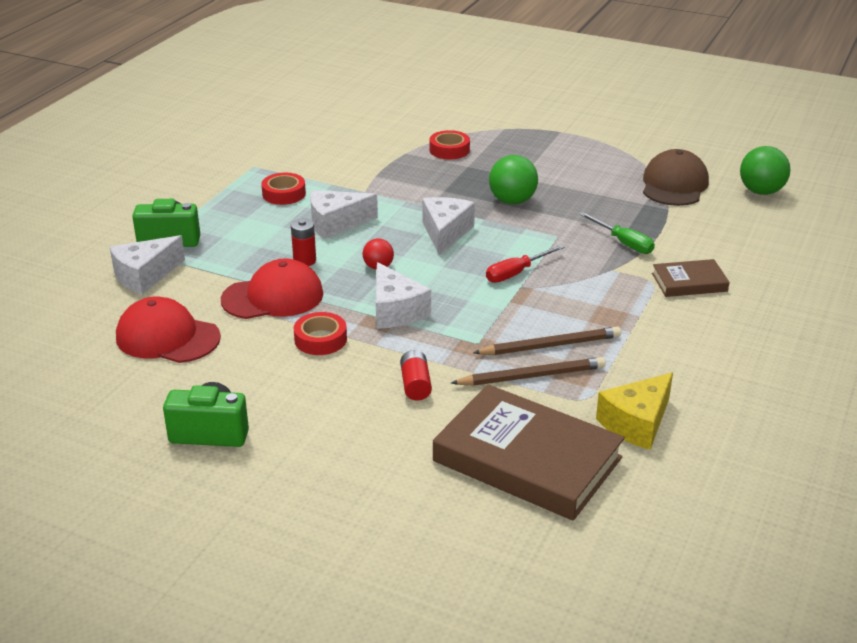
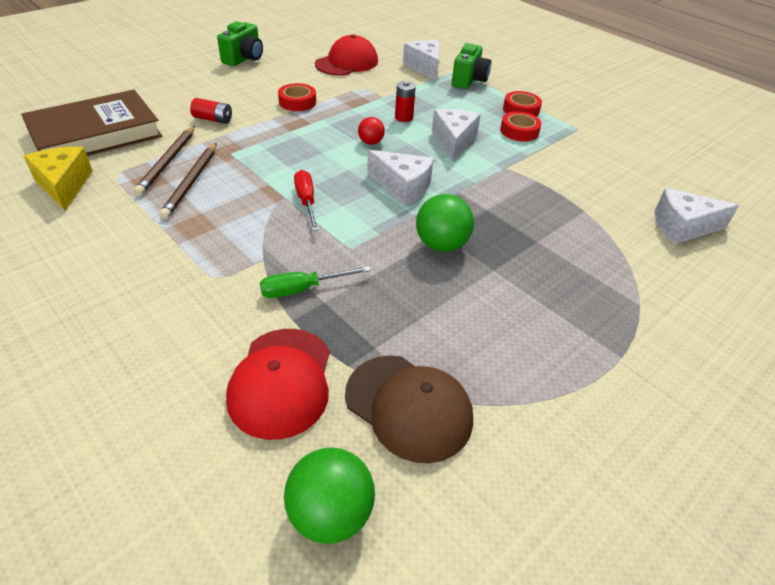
camera: 110 degrees right, 10 degrees up
red cap [221,258,323,319] -> red cap moved to [226,329,330,440]
white cheese [376,262,431,329] -> white cheese moved to [655,188,739,244]
red tape [429,130,470,159] -> red tape moved to [503,91,542,116]
brown book [652,259,730,297] -> none

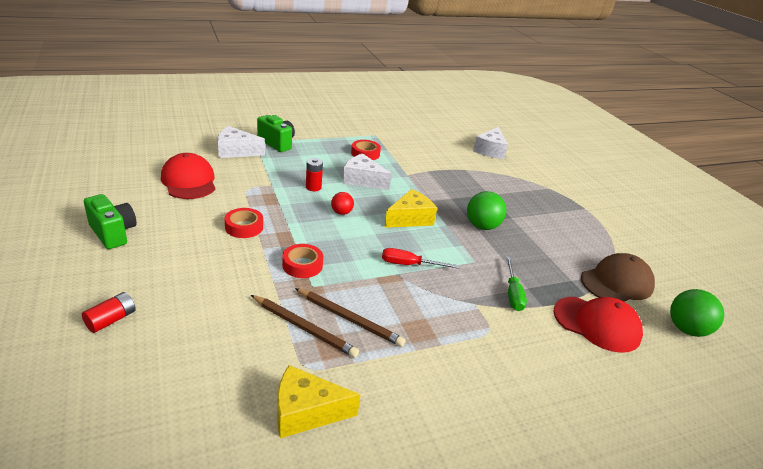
camera: 70 degrees left, 10 degrees down
brown book [21,90,162,156] -> none
red battery [190,98,232,124] -> red battery moved to [82,292,136,333]
white cheese [367,150,434,206] -> yellow cheese [384,189,437,228]
red tape [503,91,542,116] -> red tape moved to [282,244,323,278]

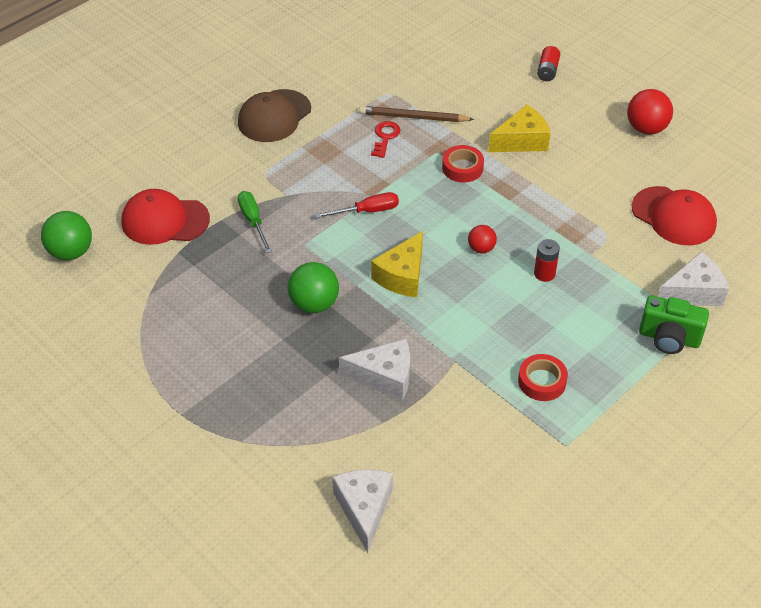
camera: 160 degrees right, 15 degrees up
green camera [84,194,137,249] -> red ball [627,89,673,135]
red tape [225,208,263,238] -> none
yellow cheese [277,365,360,438] -> yellow cheese moved to [488,105,551,152]
brown pencil [295,288,406,347] -> red key [371,121,400,158]
white cheese [343,154,392,190] -> white cheese moved to [339,339,410,401]
brown cap [581,253,655,301] -> brown cap moved to [238,89,311,142]

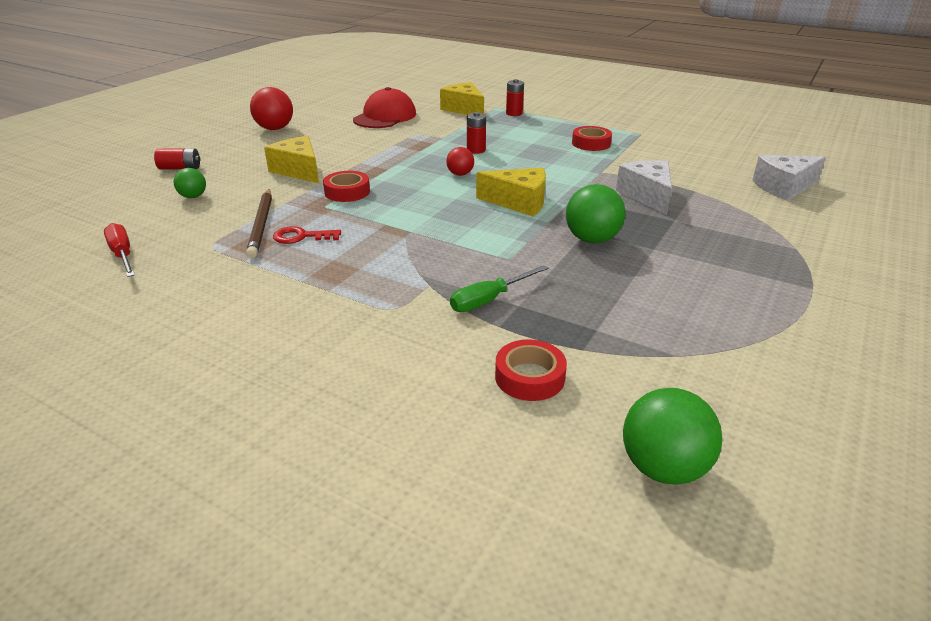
camera: 105 degrees left, 15 degrees down
red cap [121,189,210,245] -> red tape [495,339,567,401]
brown cap [238,89,311,142] -> none
red screwdriver [315,192,399,218] -> red screwdriver moved to [104,223,135,277]
green camera [639,296,709,354] -> red battery [506,79,524,116]
white cheese [658,252,729,306] -> yellow cheese [440,82,484,115]
none -> green ball [174,168,206,198]

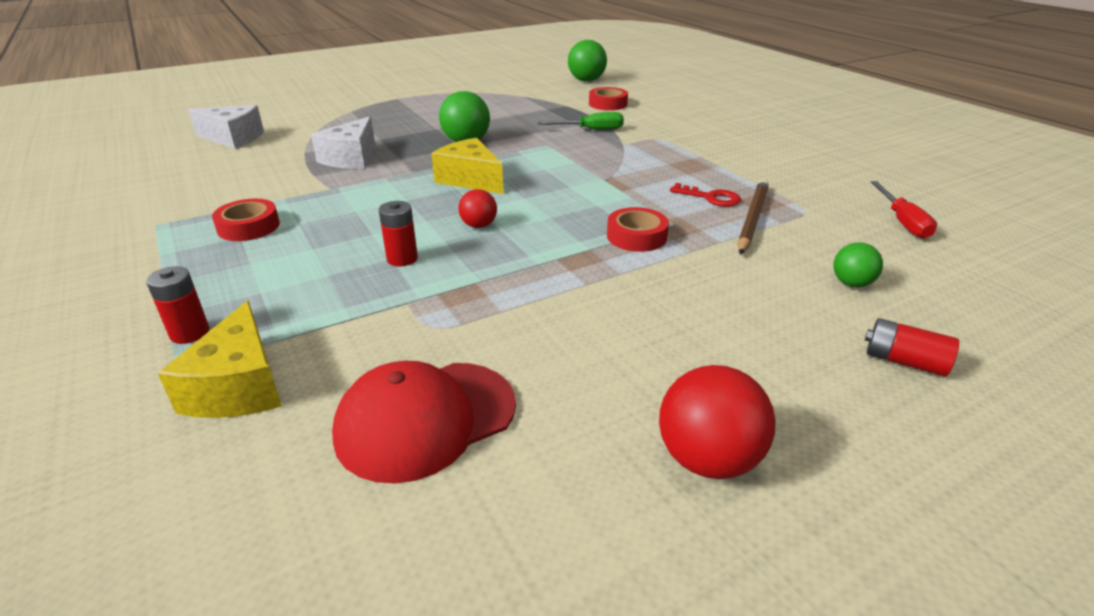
camera: 150 degrees left, 0 degrees up
yellow cheese [264,136,319,183] -> none

